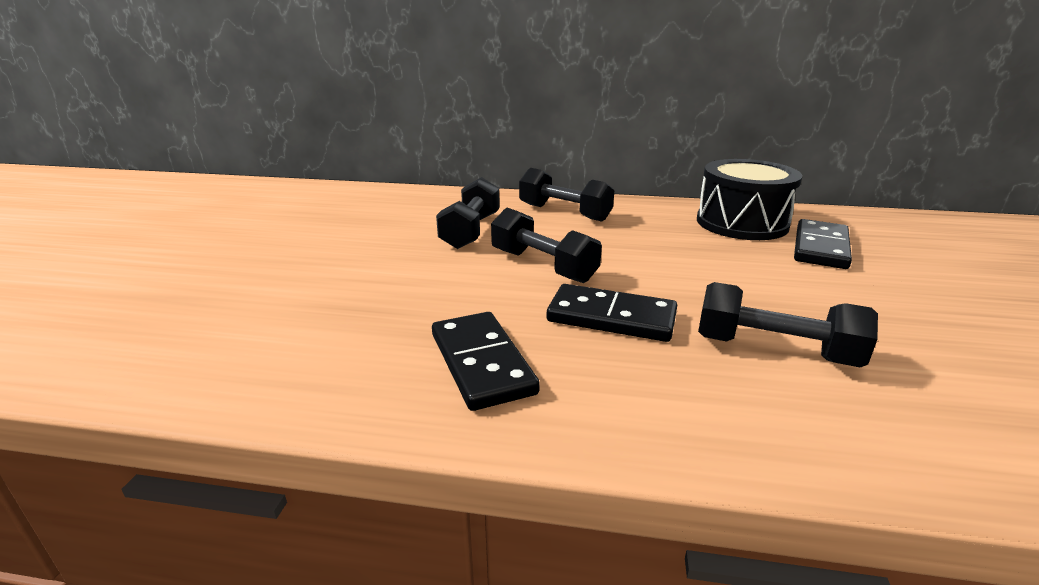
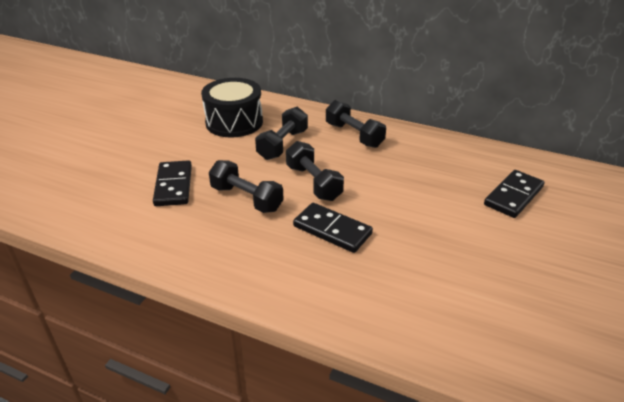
camera: 15 degrees right, 10 degrees up
black domino [432,312,540,411] -> black domino moved to [153,160,192,206]
black drum [697,159,802,240] -> black drum moved to [201,78,263,138]
black dumbbell [698,282,878,367] -> black dumbbell moved to [209,160,284,213]

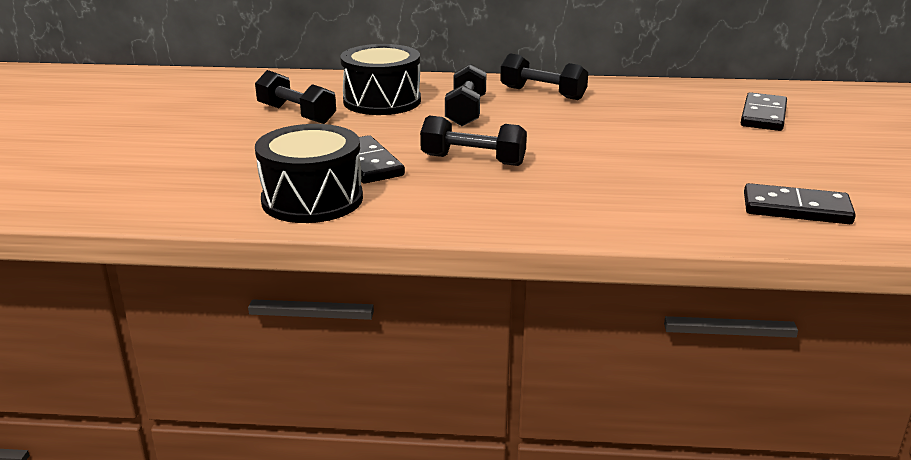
camera: 20 degrees left, 10 degrees down
black dumbbell [286,141,344,201] -> black dumbbell moved to [255,70,336,124]
black domino [293,203,373,253] -> black domino moved to [744,183,856,224]
none -> black drum [255,124,363,223]

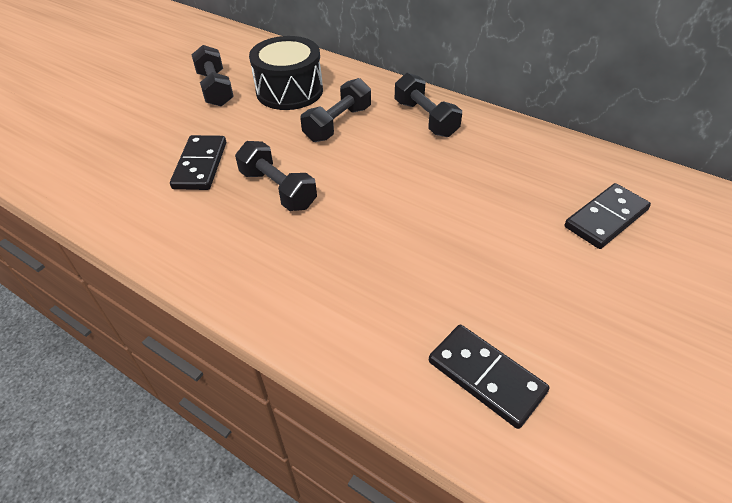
camera: 30 degrees right, 20 degrees up
black drum [255,124,363,223] -> none

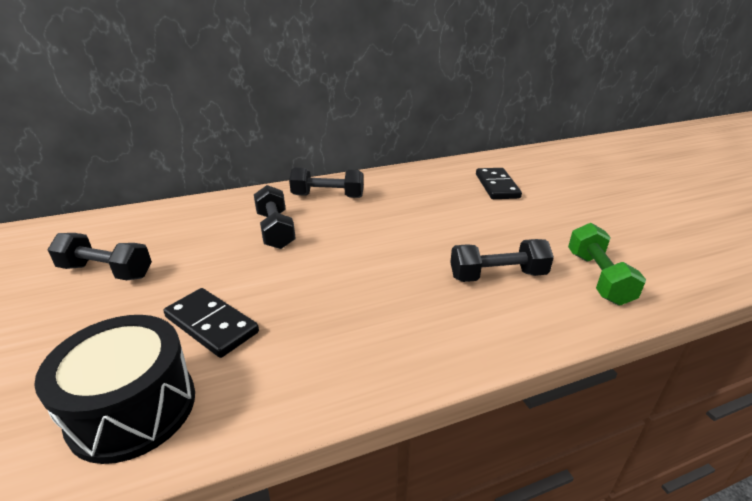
camera: 55 degrees left, 15 degrees down
black dumbbell [235,141,317,211] -> black dumbbell moved to [450,239,554,282]
black drum [249,36,323,110] -> black drum moved to [34,315,195,464]
black domino [429,325,549,429] -> green dumbbell [568,223,646,305]

